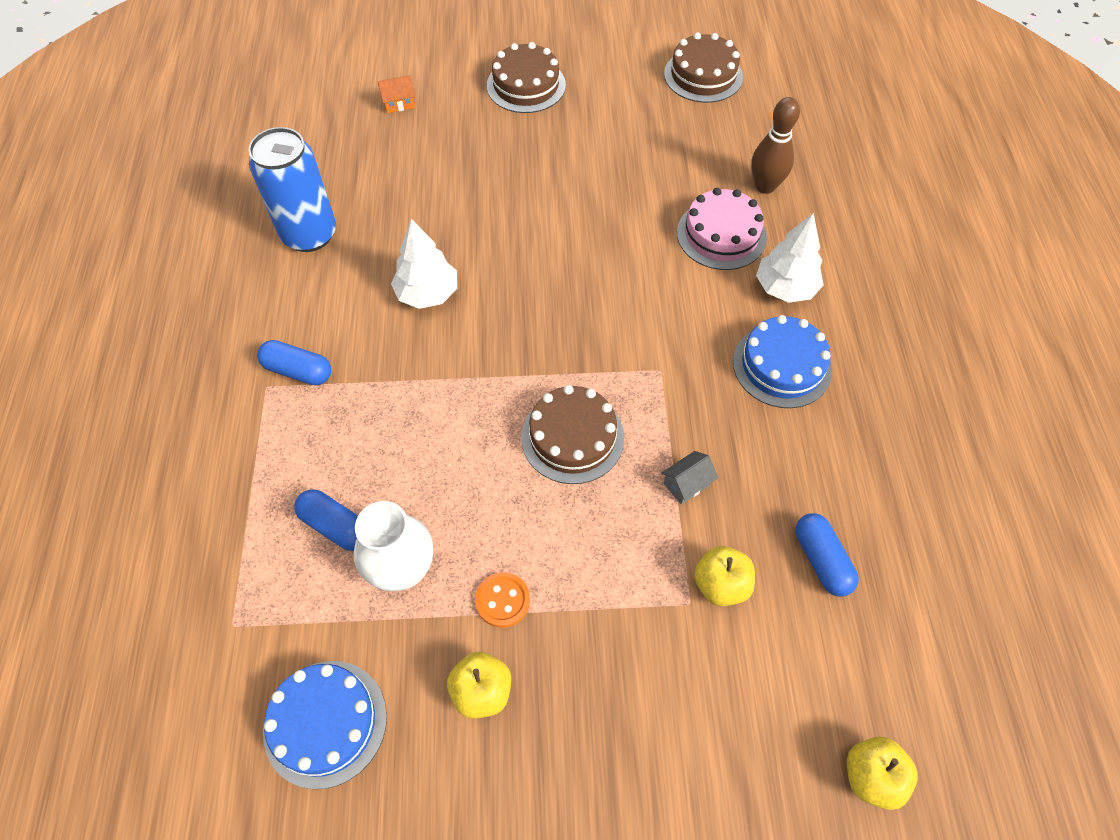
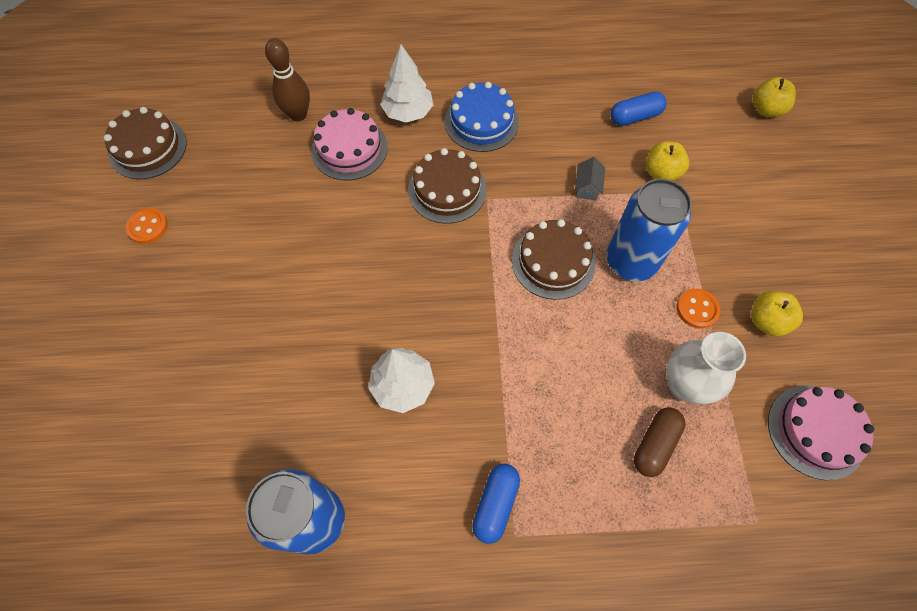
camera: 90 degrees left, 5 degrees up
blue cake [263,661,387,789] -> pink cake [768,386,874,480]
blue capsule [294,489,358,551] -> brown capsule [634,407,685,477]
orange house [378,75,415,113] -> none
brown cake [487,42,566,113] -> brown cake moved to [408,148,487,224]
grey house [662,451,718,505] -> grey house turned 45 degrees clockwise [575,157,605,201]
none -> orange button [126,208,168,244]
none -> blue can [606,179,692,281]

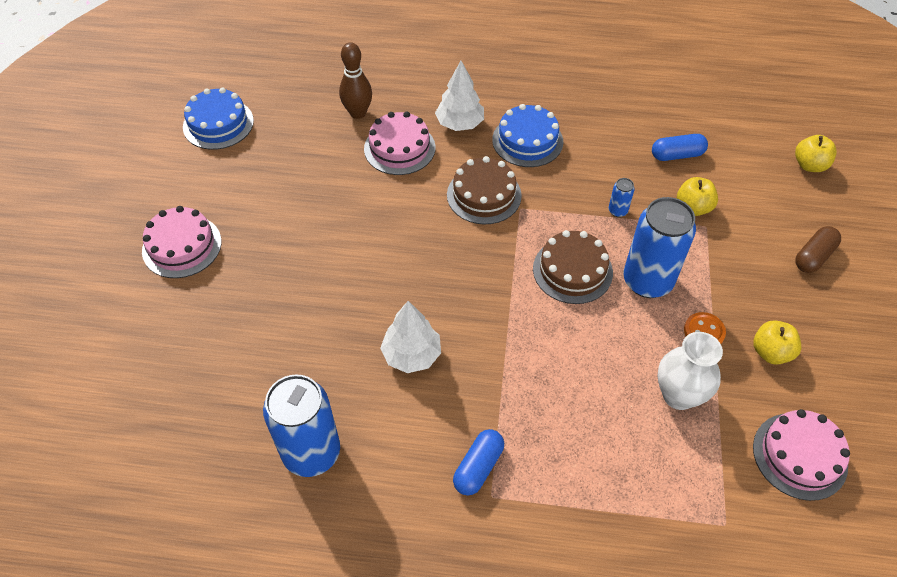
camera: 10 degrees right, 10 degrees down
brown cake [104,107,187,179] -> blue cake [183,88,254,150]
orange button [126,208,168,244] -> none
grey house [575,157,605,201] -> blue can [608,178,634,217]
brown capsule [634,407,685,477] -> brown capsule moved to [795,226,841,273]
none -> pink cake [142,206,221,278]

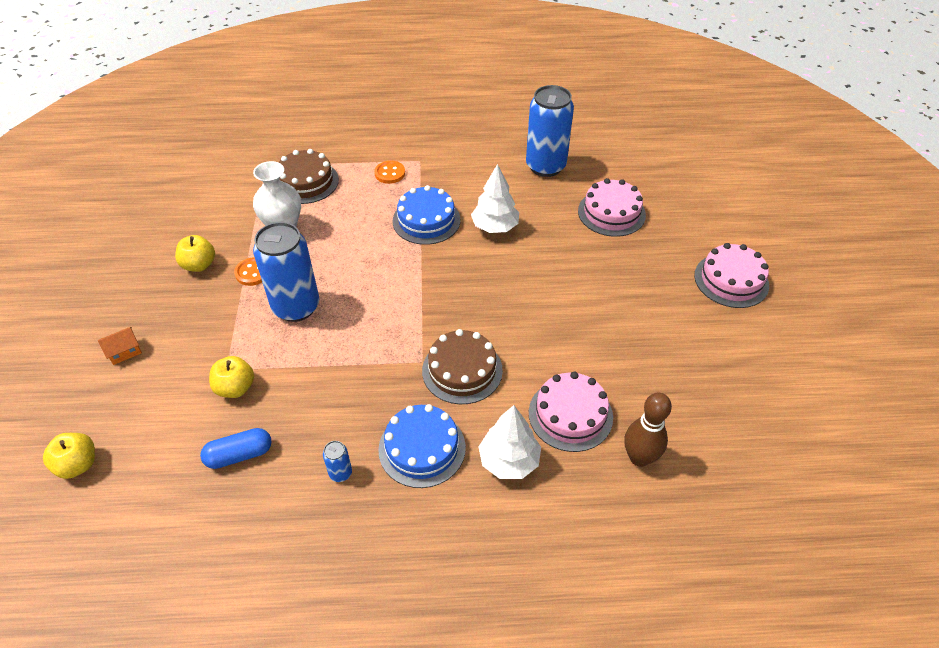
camera: 170 degrees right, 5 degrees down
blue cake [183,88,254,150] -> blue cake moved to [392,185,460,245]
blue capsule [453,429,504,495] -> none
brown cake [533,230,613,304] -> brown cake moved to [278,149,339,204]
blue can [608,178,634,217] -> blue can moved to [323,441,352,482]
pink cake [753,409,850,501] -> pink cake moved to [578,178,646,237]
brown capsule [795,226,841,273] -> orange house [98,327,142,365]
none -> orange button [374,161,405,184]

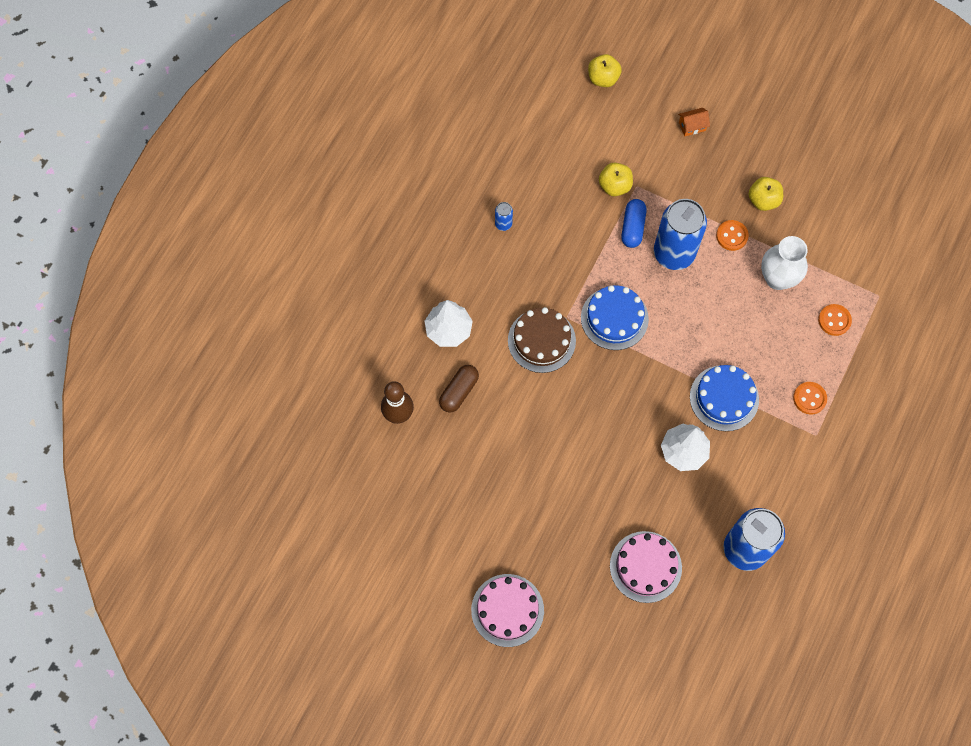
camera: 120 degrees right, 20 degrees up
orange house [98,327,142,365] -> orange house turned 75 degrees clockwise [678,108,710,137]
blue capsule [200,428,272,469] -> blue capsule moved to [622,199,647,248]
brown cake [278,149,339,204] -> orange button [818,304,852,336]
blue cake [378,404,466,488] -> blue cake moved to [581,285,649,350]
pink cake [529,372,613,452] -> brown capsule [439,365,479,413]

